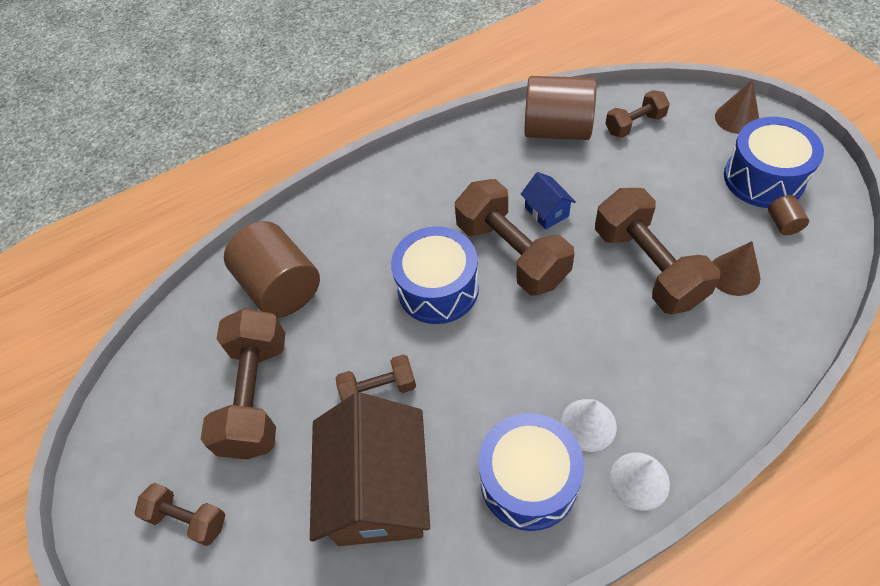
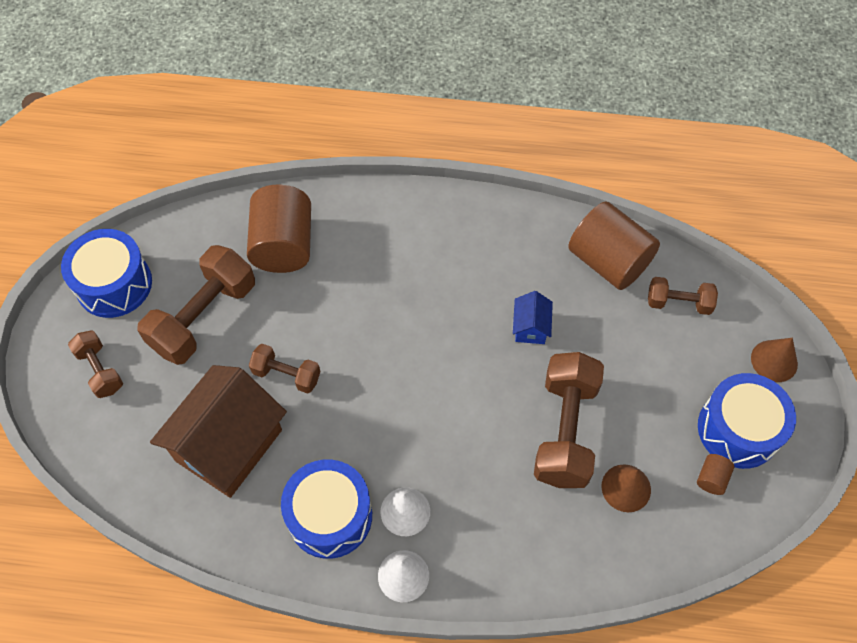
camera: 30 degrees right, 5 degrees up
blue drum [391,226,479,324] -> blue drum moved to [61,229,152,318]
brown dumbbell [455,179,574,296] -> none

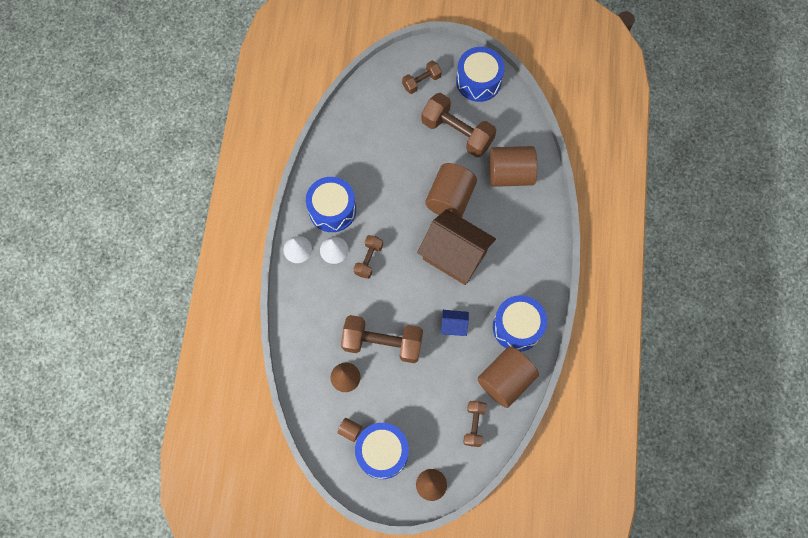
camera: 90 degrees right, 10 degrees up
brown house [150,365,287,498] -> brown house moved to [417,209,496,285]
brown dumbbell [249,344,321,394] -> brown dumbbell moved to [353,235,383,279]
none -> brown cylinder [425,163,477,217]
none -> blue drum [493,295,547,352]

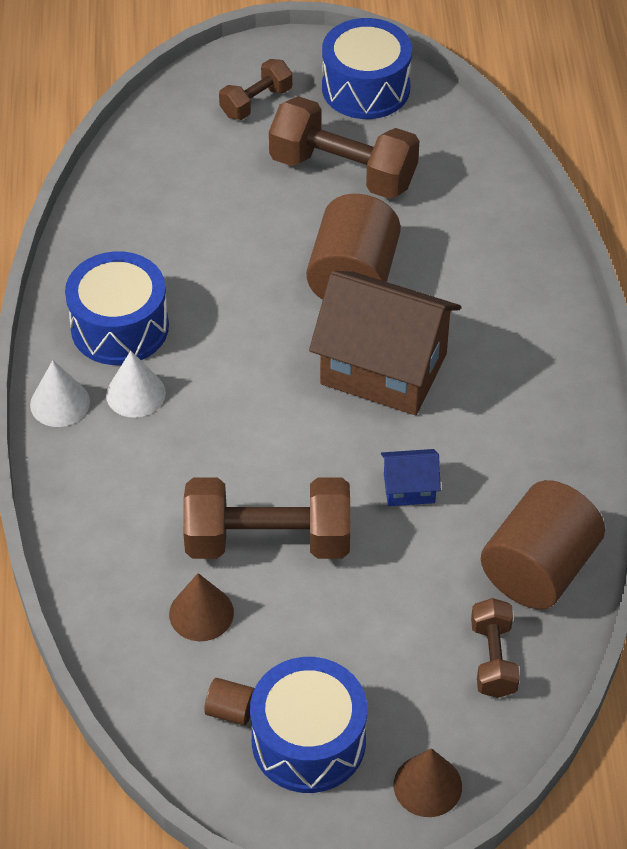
camera: 10 degrees left, 20 degrees down
brown dumbbell [353,235,383,279] -> none
brown cylinder [489,146,537,187] -> none
blue drum [493,295,547,352] -> none

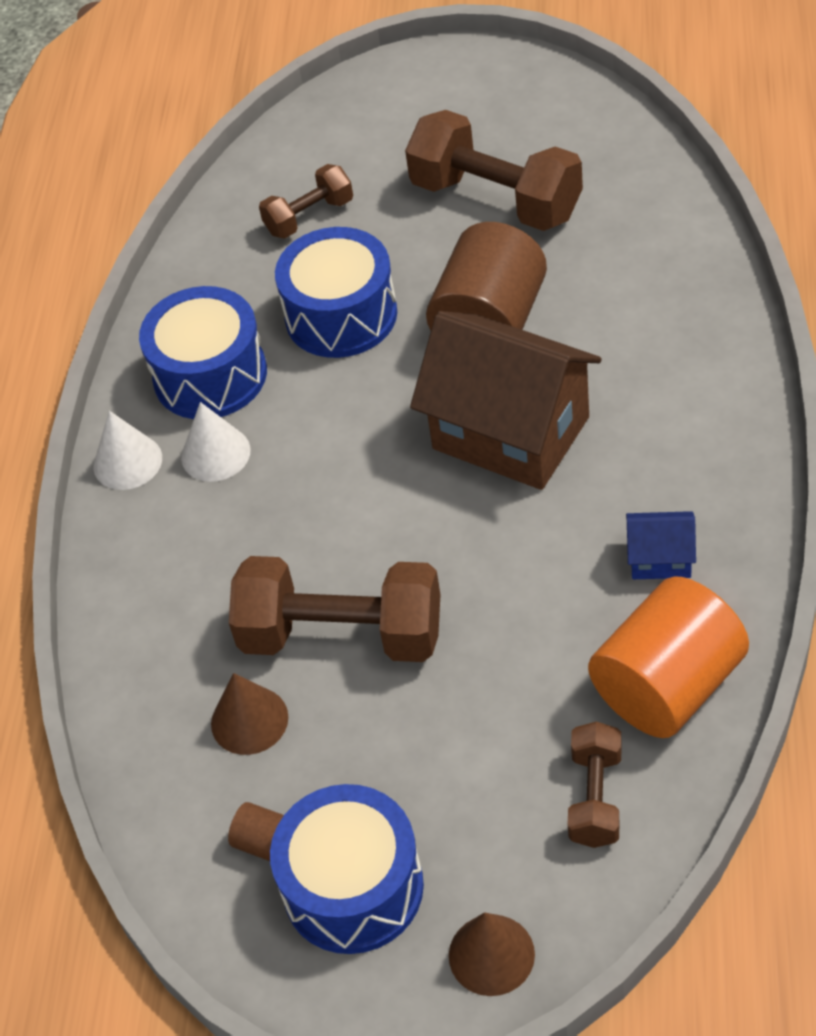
camera: 15 degrees right, 0 degrees up
brown dumbbell [219,59,292,120] -> brown dumbbell moved to [259,164,353,238]
blue drum [322,18,412,119] -> blue drum moved to [275,227,397,358]
blue house [381,449,441,506] -> blue house moved to [626,511,696,579]
brown cylinder [481,480,605,609] -> orange cylinder [588,576,749,738]

